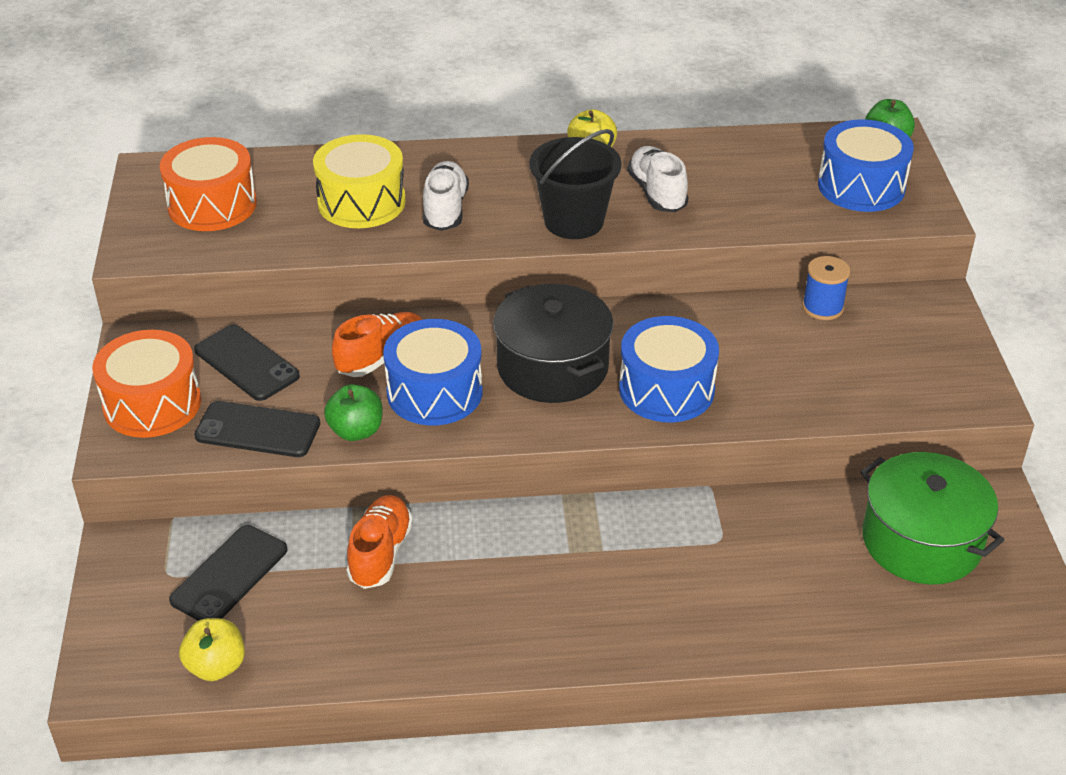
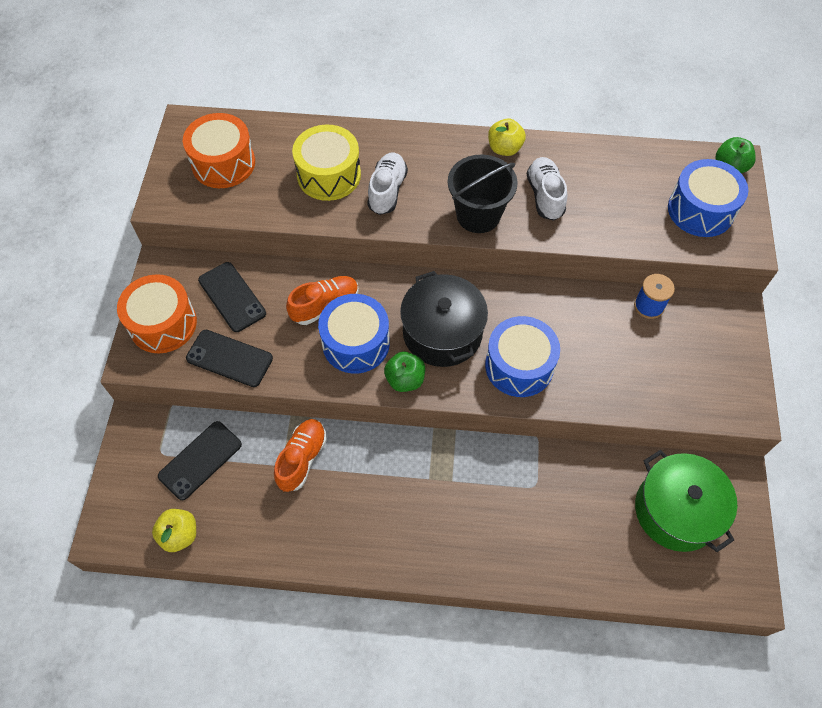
camera: 10 degrees right, 20 degrees up
green apple [324,384,382,441] -> green apple moved to [384,352,425,392]

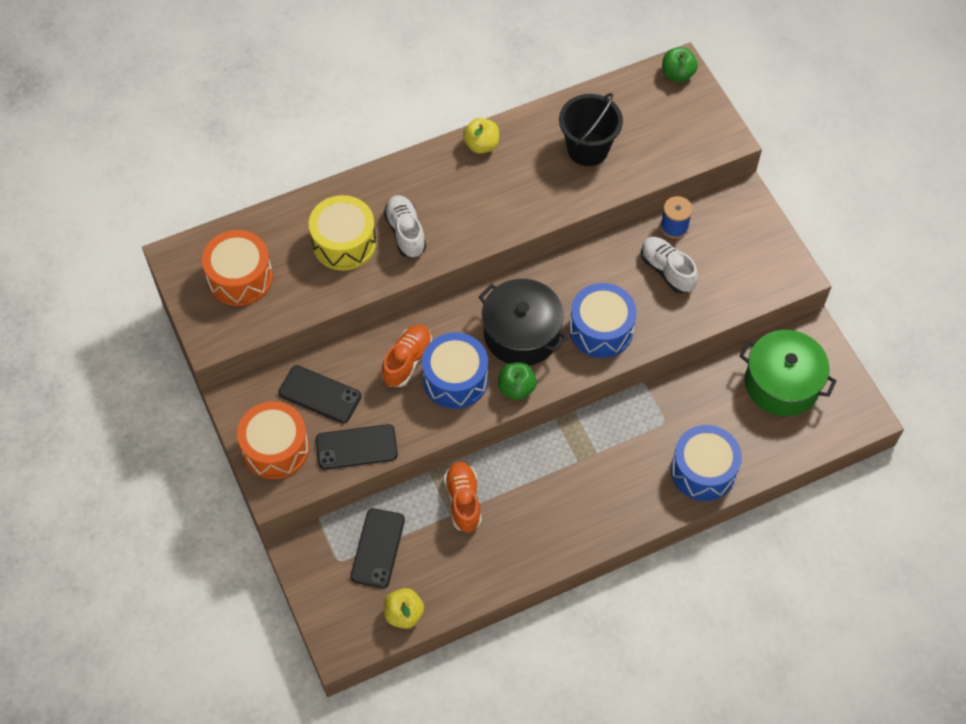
camera: 30 degrees left, 0 degrees up
black bucket [448,155,518,233] -> black bucket moved to [559,93,623,166]
white shoe [527,157,567,221] -> white shoe moved to [641,237,698,294]
blue drum [668,159,749,237] -> blue drum moved to [671,425,742,501]

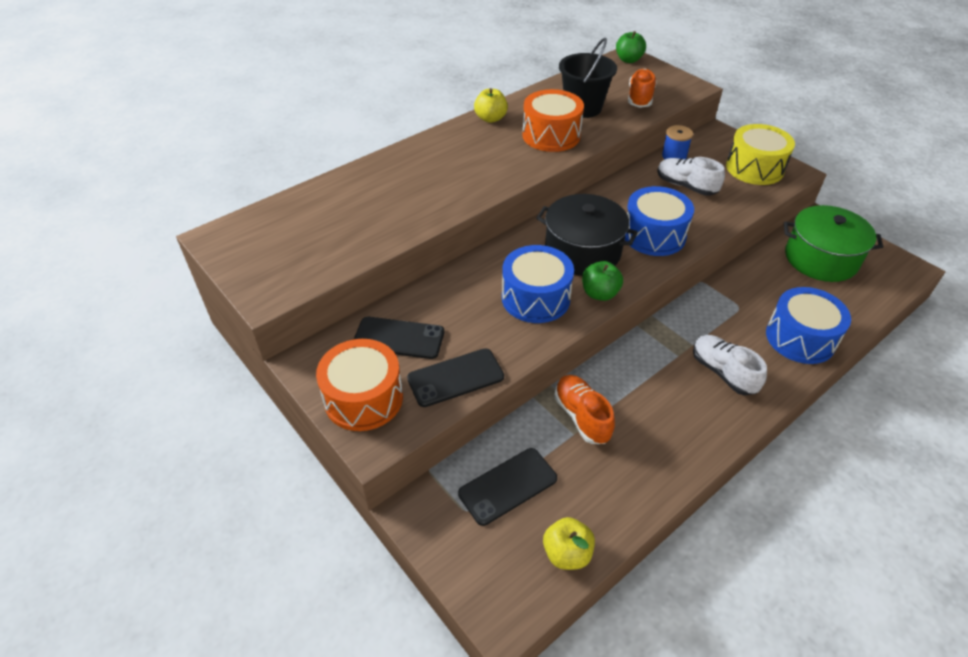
camera: 15 degrees left, 15 degrees down
orange drum [202,230,273,306] -> orange drum moved to [522,89,584,152]
yellow drum [309,195,376,271] -> yellow drum moved to [726,124,795,185]
black phone [351,508,405,588] -> black phone turned 60 degrees clockwise [458,448,557,526]
orange shoe [381,325,432,387] -> orange shoe moved to [628,68,657,108]
white shoe [384,195,426,258] -> white shoe moved to [693,335,767,395]

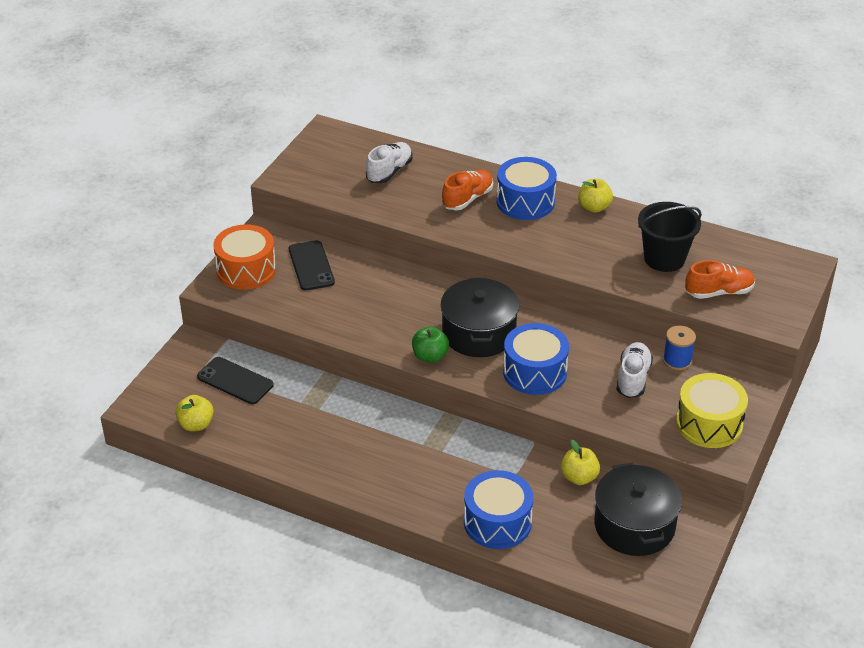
camera: 65 degrees right, 5 degrees down
black phone [407,348,504,407] -> none
blue drum [502,245,574,323] -> blue drum moved to [496,157,557,220]
orange drum [522,89,584,152] -> none
orange shoe [554,375,615,444] -> orange shoe moved to [442,170,493,210]
green apple [616,31,646,63] -> none
white shoe [693,335,767,395] -> white shoe moved to [366,142,413,184]
green pot [784,205,883,282] -> black pot [594,463,682,556]
none -> yellow apple [561,440,600,485]

